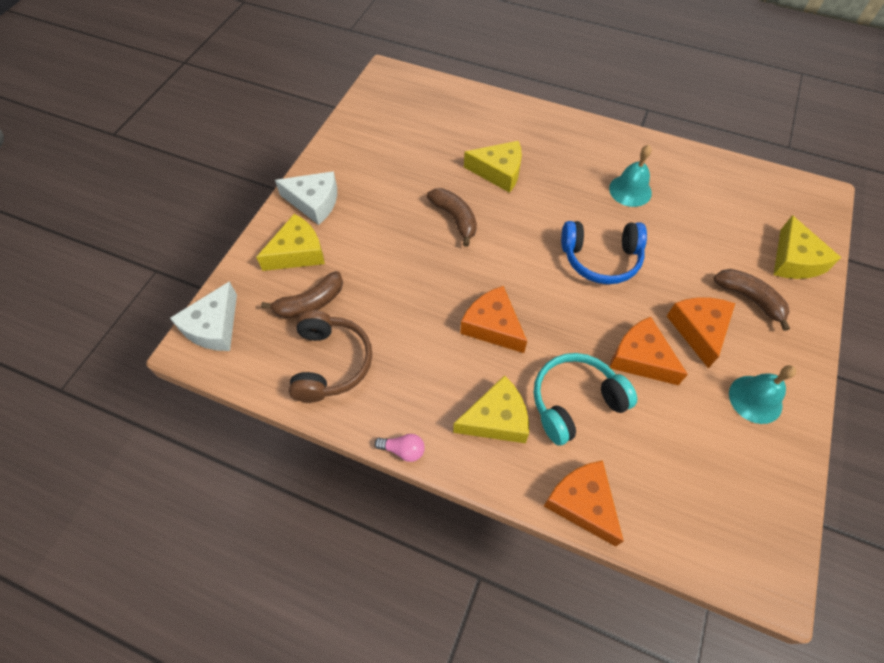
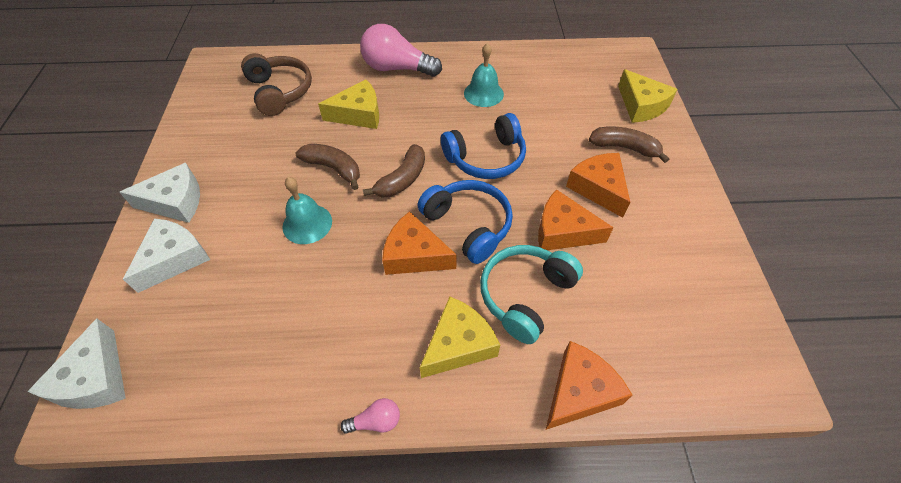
camera: 25 degrees left, 5 degrees down
yellow cheese [256,214,325,271] -> white cheese [123,218,210,293]
brown banana [261,271,343,319] -> brown banana moved to [363,144,425,197]
brown headphones [289,310,372,402] -> brown headphones moved to [241,53,312,116]
orange cheese [544,460,623,547] -> orange cheese turned 105 degrees clockwise [546,341,632,430]
turquoise bell [729,365,796,424] -> turquoise bell moved to [282,177,332,244]
none -> pink light bulb [360,24,442,77]
none -> blue headphones [417,180,513,264]

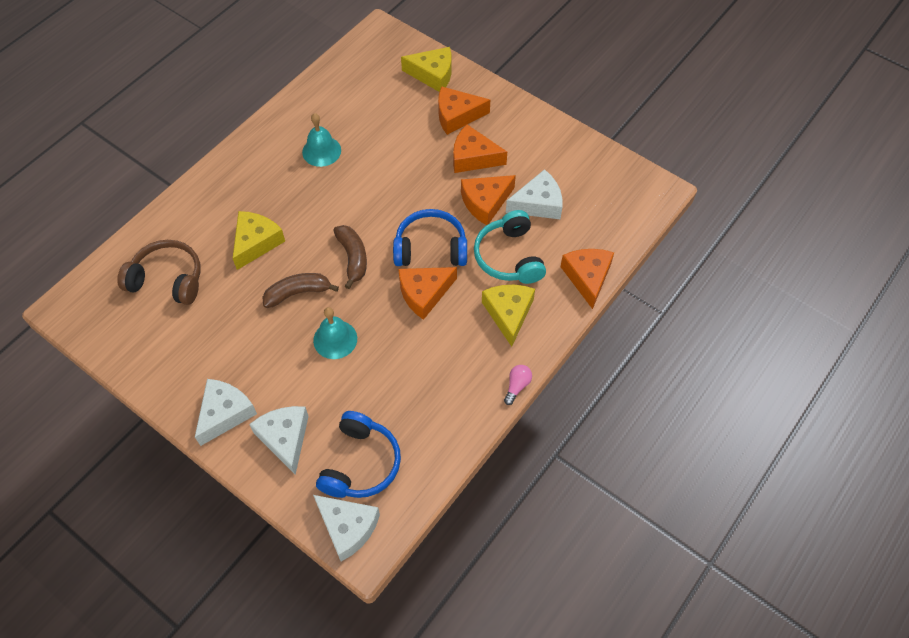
camera: 50 degrees left, 5 degrees up
pink light bulb [360,24,442,77] -> none
blue headphones [441,113,526,179] -> blue headphones moved to [316,411,401,498]
brown banana [589,126,669,163] -> orange cheese [438,86,490,135]
none -> white cheese [506,169,563,219]

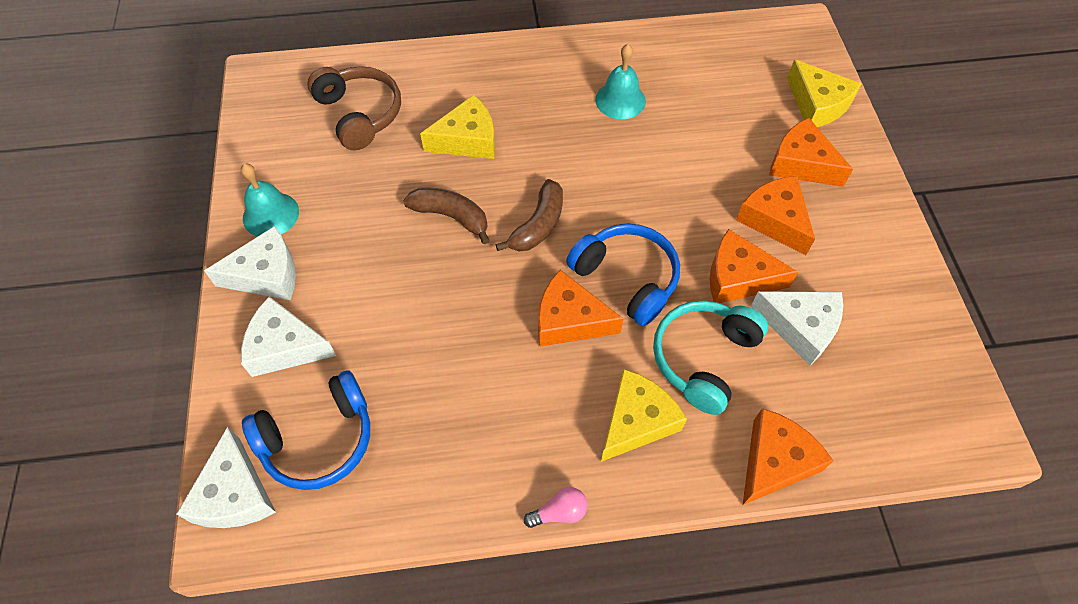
camera: 45 degrees right, 0 degrees up
white cheese [249,406,309,475] -> white cheese turned 105 degrees counterclockwise [241,297,336,377]
turquoise bell [313,307,357,359] -> turquoise bell moved to [241,163,299,237]

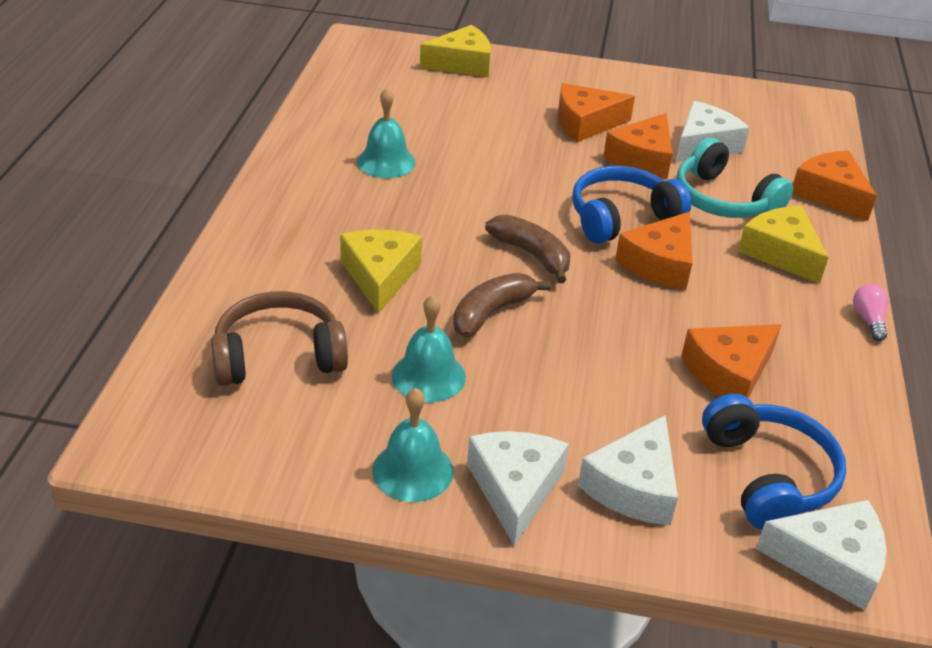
camera: 75 degrees left, 20 degrees down
orange cheese [769,118,853,187] -> orange cheese moved to [681,324,782,398]
none -> turquoise bell [392,295,466,403]

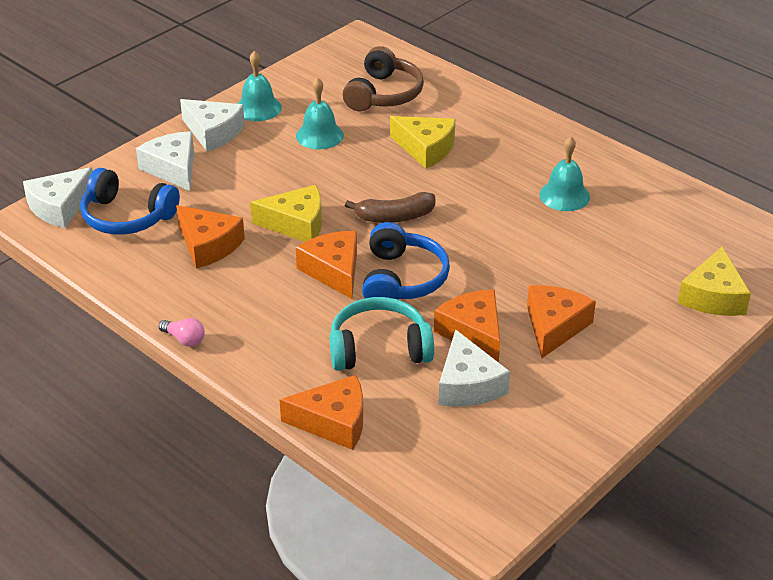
camera: 125 degrees right, 0 degrees up
brown banana [453,273,551,338] -> none
orange cheese [681,324,782,398] -> orange cheese turned 135 degrees clockwise [176,205,245,268]
yellow cheese [738,206,829,284] -> yellow cheese moved to [250,185,322,242]

